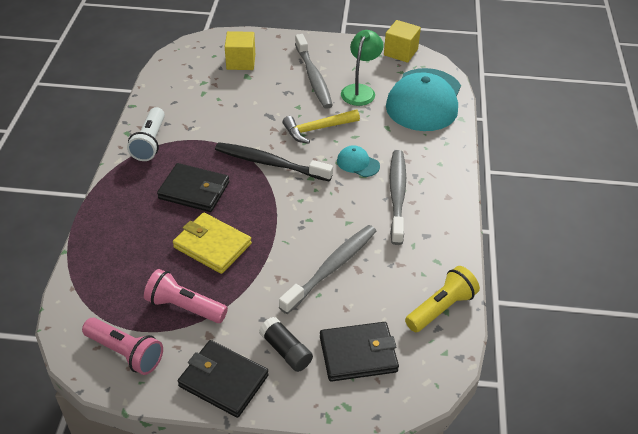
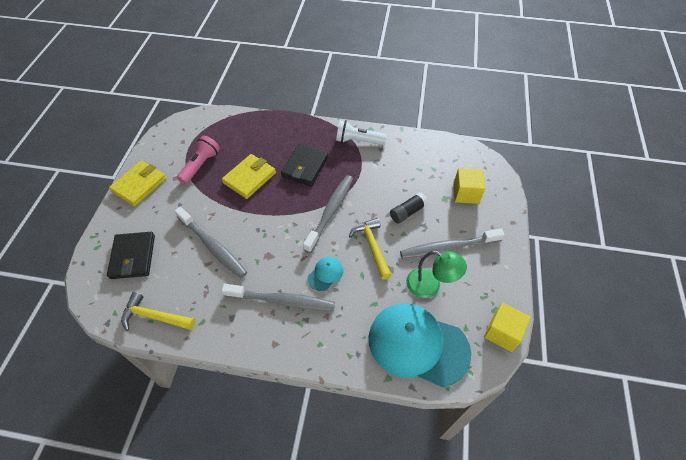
camera: 95 degrees right, 10 degrees up
pink flashlight [82,318,163,375] -> none
black wallet [178,340,269,418] -> yellow wallet [109,161,166,206]
black toothbrush [215,142,333,181] -> grey toothbrush [303,175,353,253]
black glue stick [259,317,313,372] -> black glue stick moved to [390,192,428,223]
yellow flashlight [405,266,480,332] -> yellow hammer [121,292,195,331]

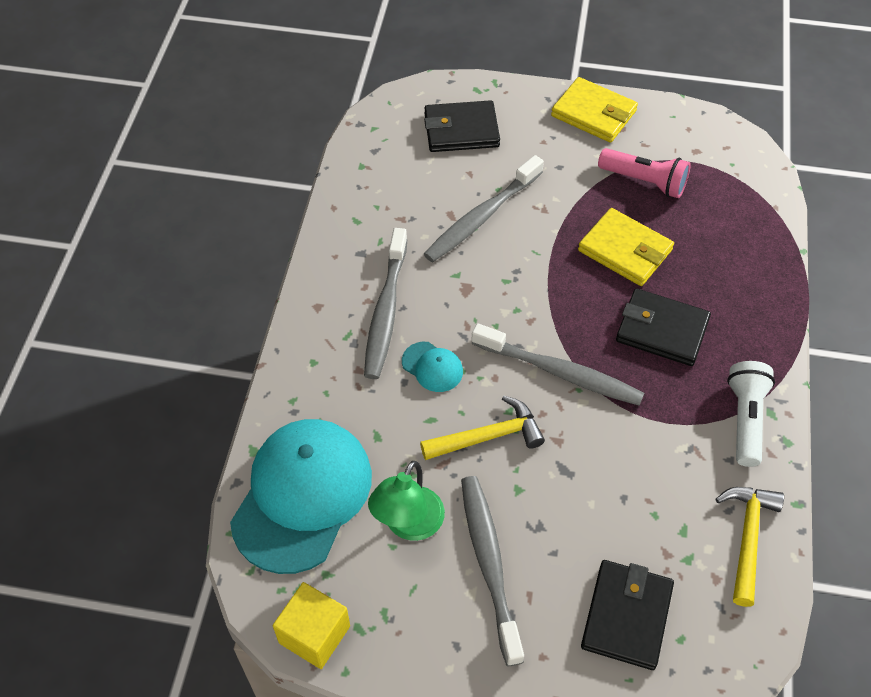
camera: 90 degrees right, 0 degrees up
yellow hammer [121,292,195,331] -> yellow hammer moved to [715,487,784,607]
black glue stick [390,192,428,223] -> none
yellow cube [453,168,485,204] -> black wallet [581,560,674,670]

